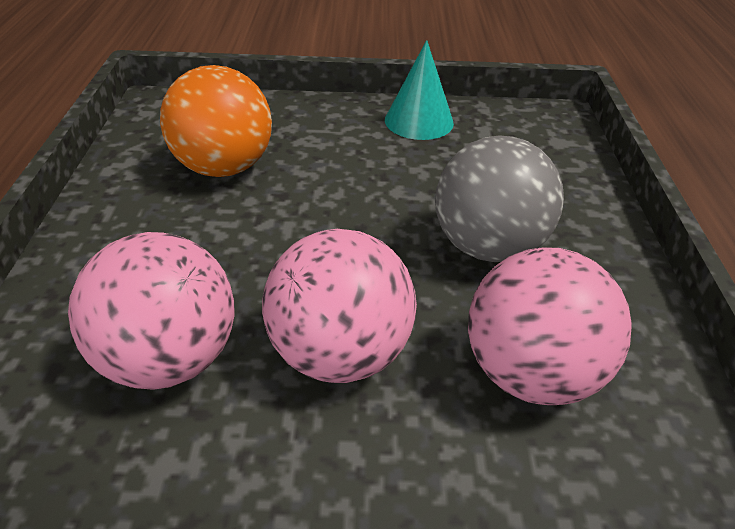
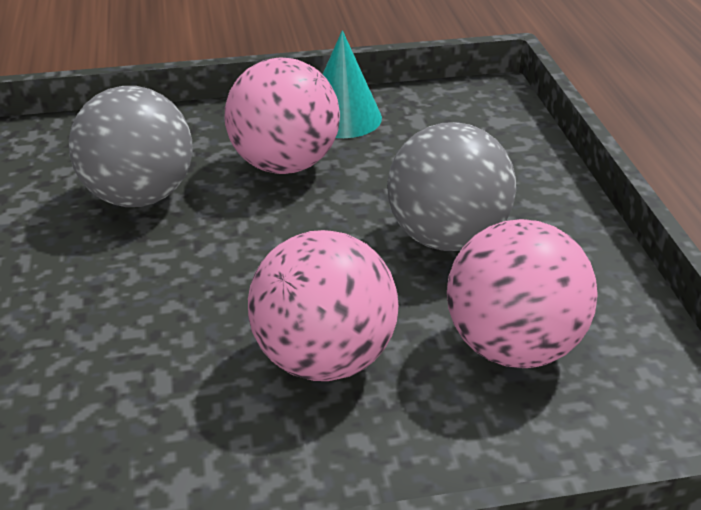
camera: 10 degrees left, 5 degrees down
pink ball [68,232,235,390] -> pink ball moved to [225,57,340,174]
orange ball [160,65,272,177] -> grey ball [69,86,193,207]

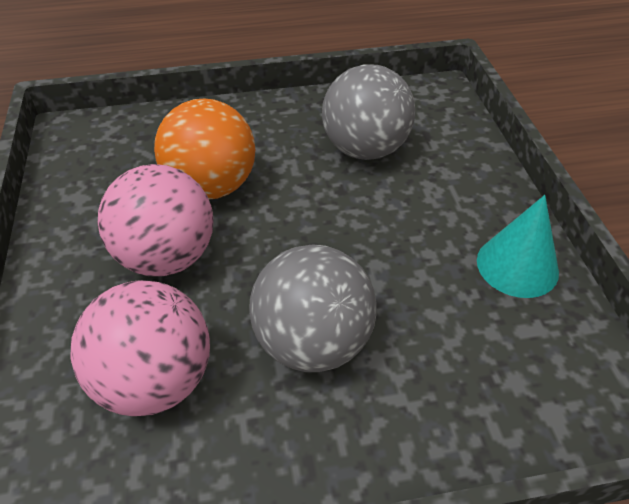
camera: 90 degrees right, 10 degrees up
pink ball [225,57,340,174] -> none
none -> orange ball [154,99,255,199]

